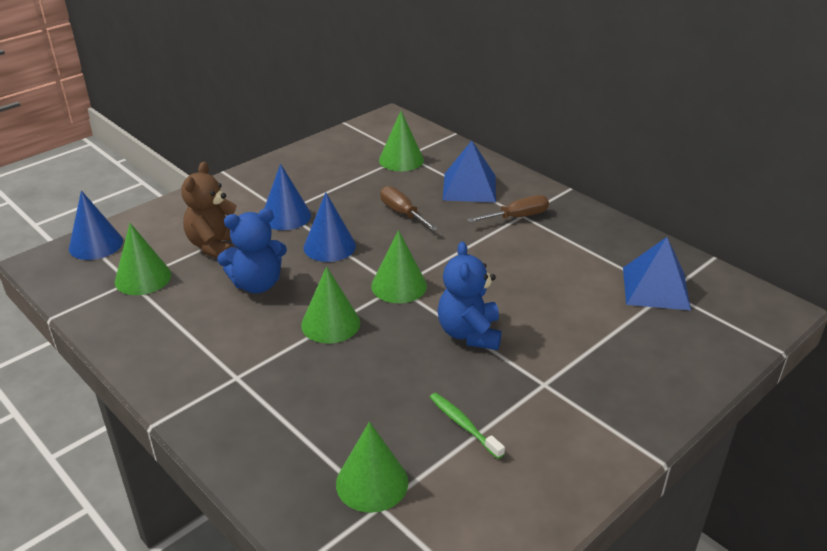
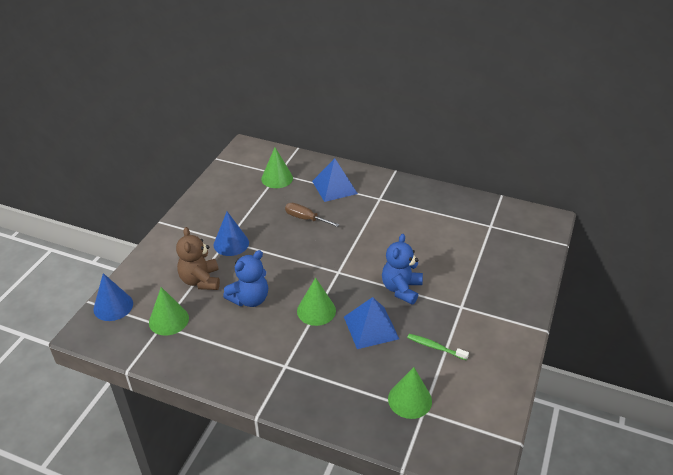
camera: 25 degrees left, 5 degrees up
blue cone [303,193,356,262] -> none
green cone [371,230,427,303] -> none
blue teddy bear [438,242,502,350] -> blue teddy bear turned 45 degrees clockwise [382,234,423,305]
brown screwdriver [467,195,549,223] -> none
blue pyramid [623,237,691,310] -> blue pyramid moved to [344,297,399,349]

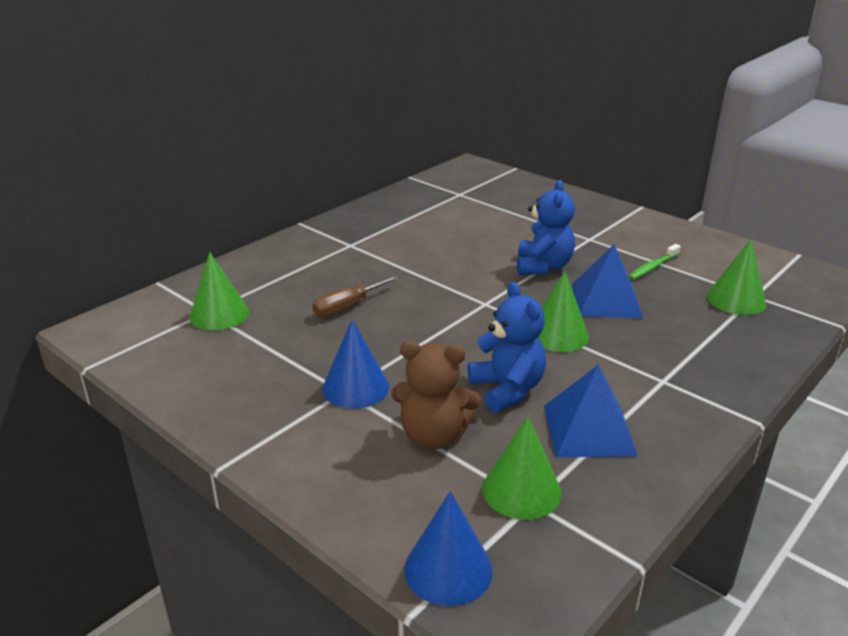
camera: 70 degrees left, 10 degrees down
blue pyramid [312,158,358,202] -> blue pyramid moved to [544,364,638,457]
blue teddy bear [382,234,423,305] -> blue teddy bear turned 120 degrees counterclockwise [517,180,575,275]

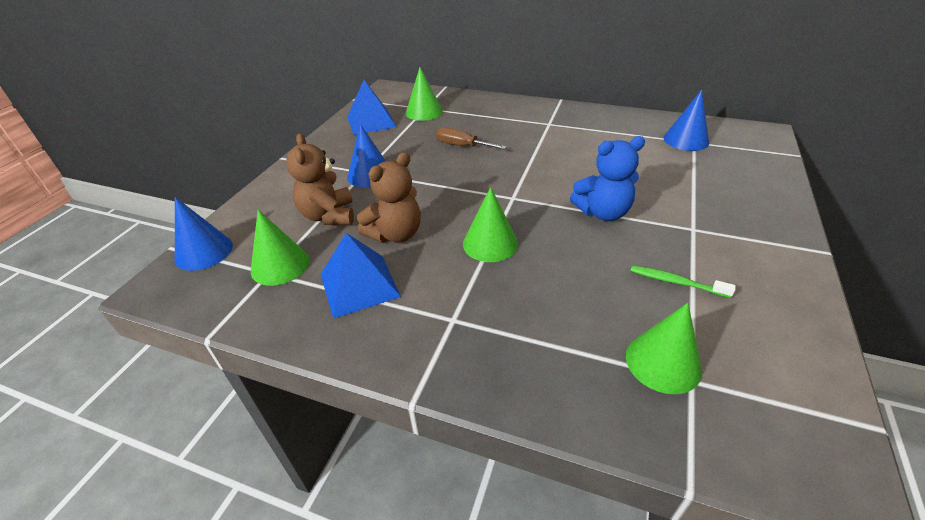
camera: 70 degrees right, 10 degrees up
blue teddy bear [468,282,546,413] -> brown teddy bear [357,152,421,243]
blue pyramid [572,244,643,318] -> blue pyramid moved to [347,80,396,135]
none -> blue cone [664,90,709,151]

